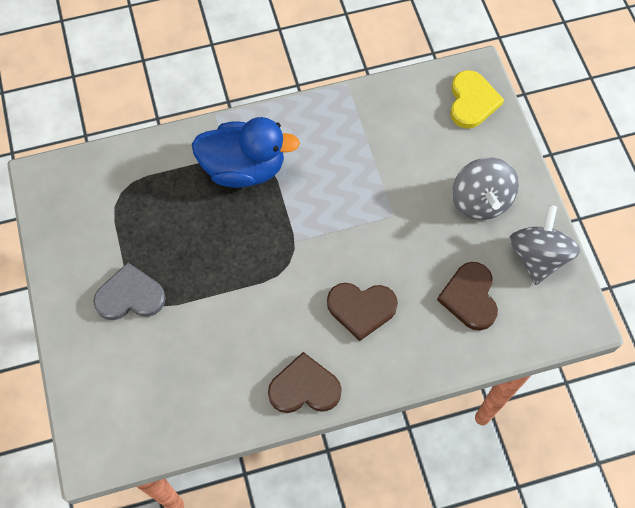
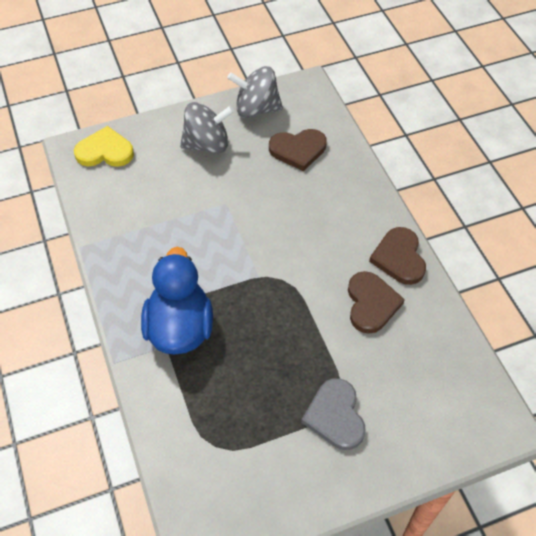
camera: 95 degrees left, 10 degrees down
brown heart [327,283,398,341] -> brown heart moved to [348,271,405,334]

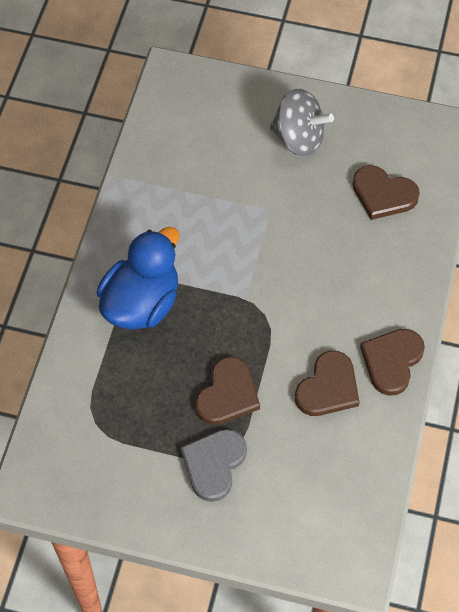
camera: 35 degrees right, 5 degrees up
yellow heart [74,126,134,167] -> none
grey spinning top [227,66,283,118] -> none
none -> brown heart [195,356,260,425]

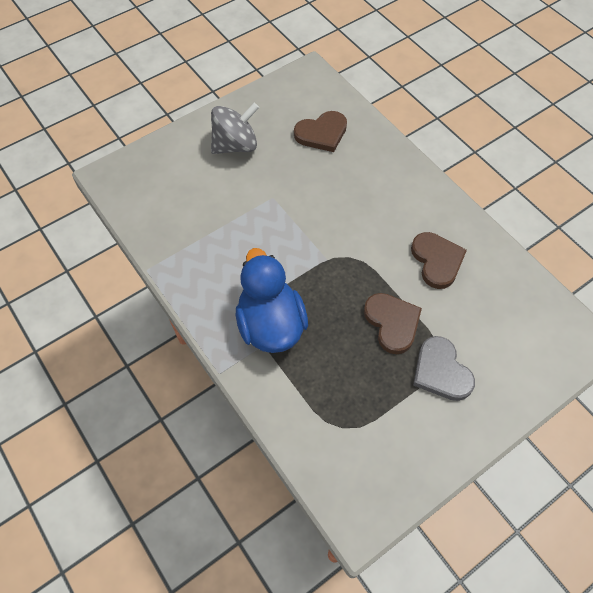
camera: 50 degrees left, 0 degrees up
brown heart [360,329,425,396] -> none

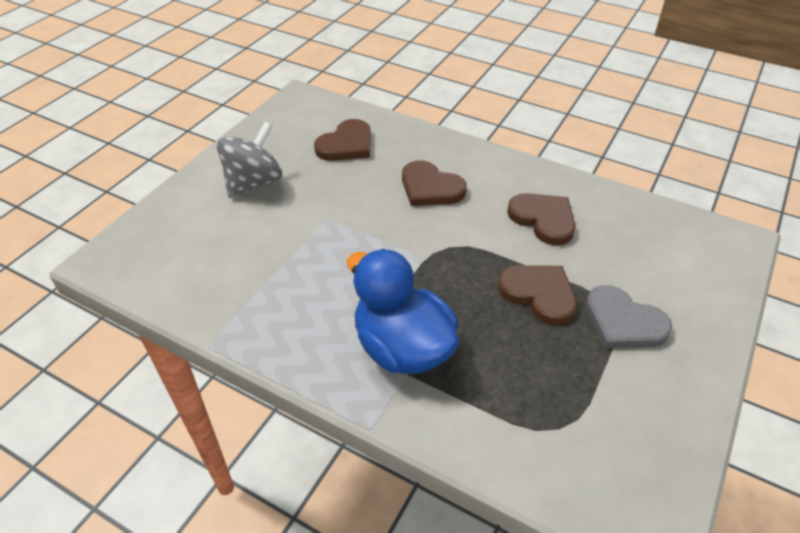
camera: 25 degrees left, 15 degrees down
none -> brown heart [402,160,467,206]

